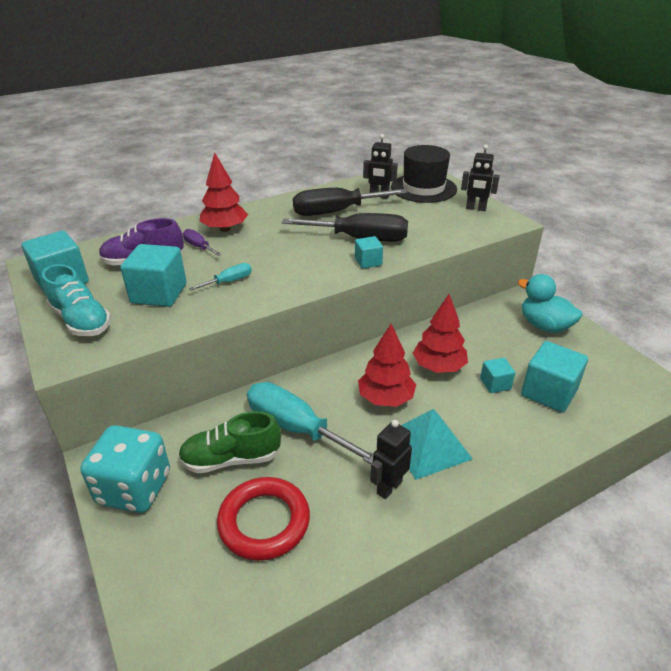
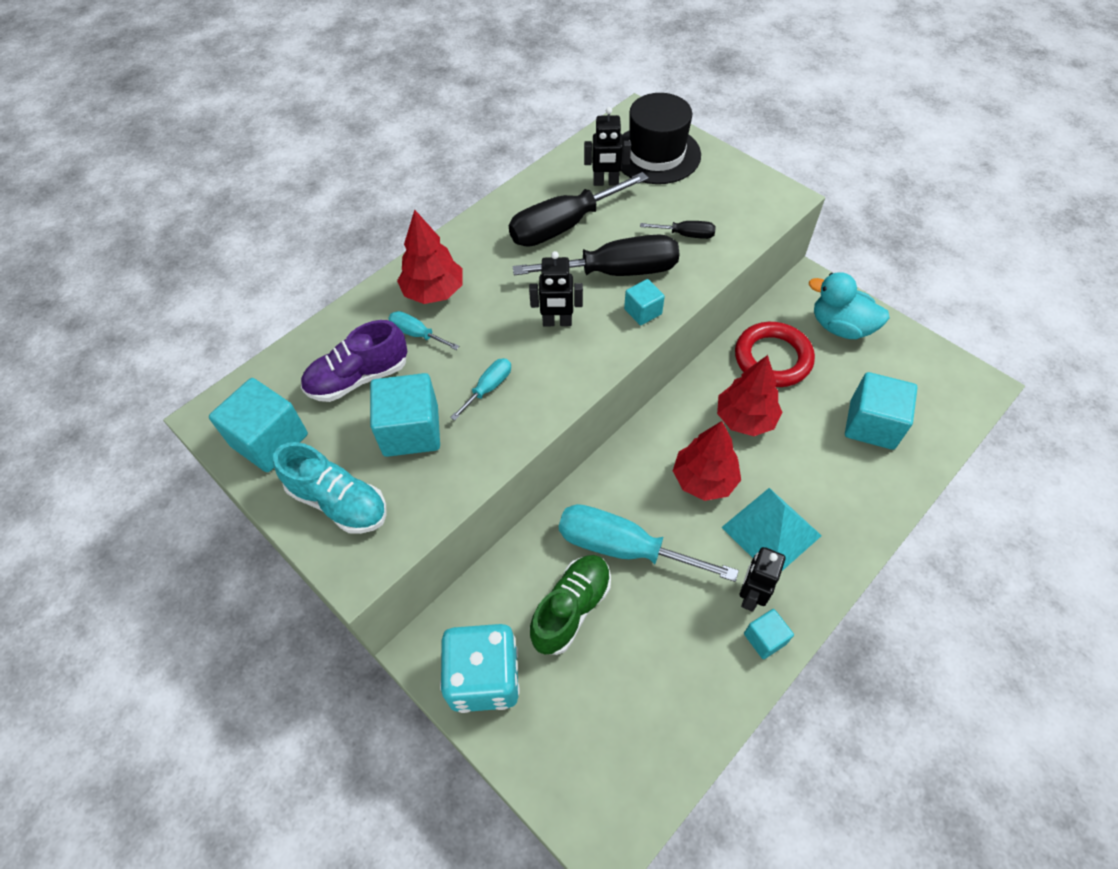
camera: 15 degrees left, 20 degrees up
green shoe [178,411,281,473] -> green shoe turned 150 degrees clockwise [530,555,611,655]
purple screwdriver [183,229,222,256] -> turquoise screwdriver [388,311,459,350]
red ring [217,477,310,561] -> red ring moved to [735,322,815,387]
black robot [461,144,500,211] -> black robot moved to [529,251,583,326]
turquoise cube [480,358,515,393] -> turquoise cube moved to [744,609,794,659]
none -> black screwdriver [640,221,716,239]

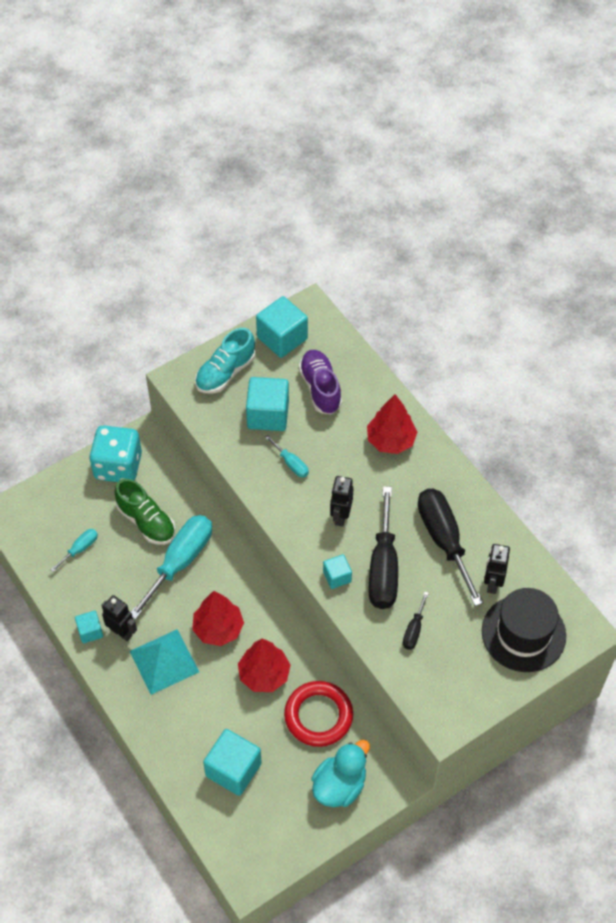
camera: 100 degrees right, 0 degrees up
turquoise screwdriver [388,311,459,350] -> turquoise screwdriver moved to [50,529,98,572]

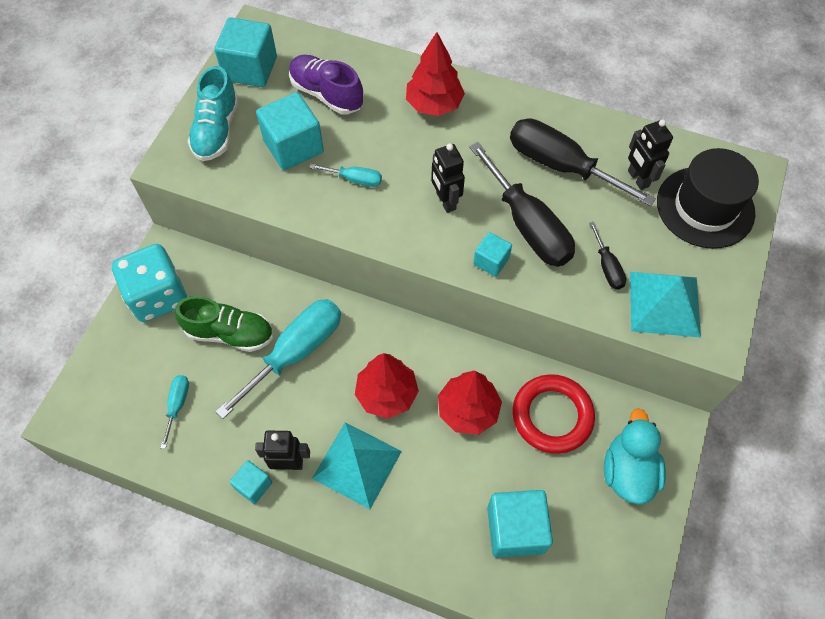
camera: 35 degrees left, 5 degrees up
turquoise screwdriver [131,515,212,620] -> turquoise screwdriver turned 45 degrees clockwise [215,299,341,419]
none -> turquoise pyramid [630,272,701,338]

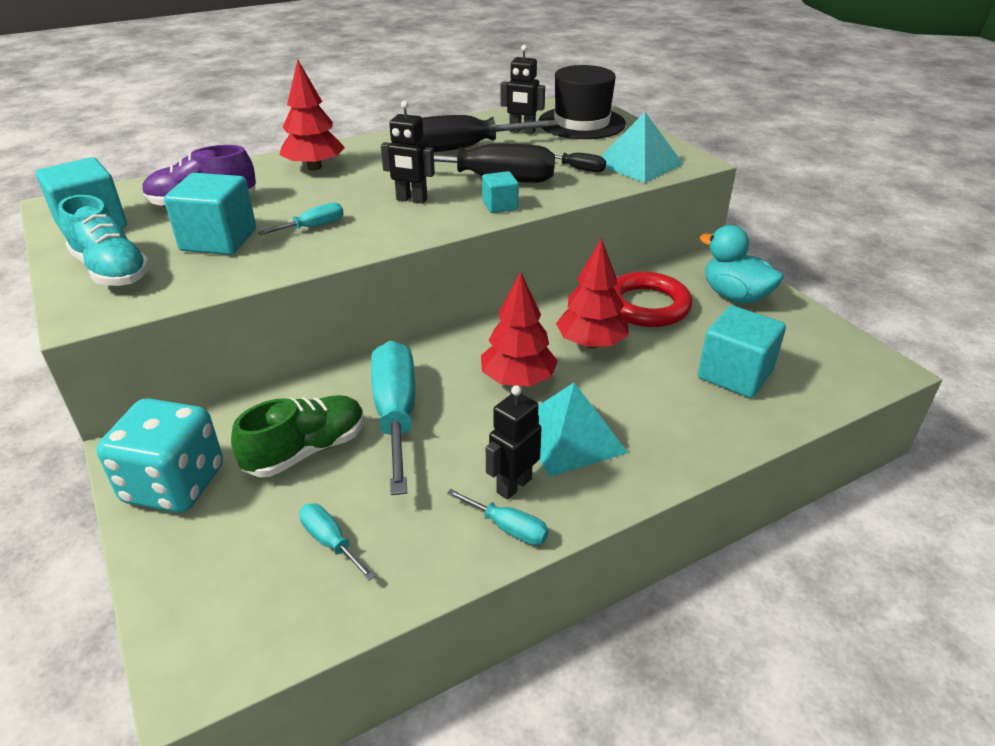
camera: 50 degrees left, 25 degrees down
turquoise cube [229,460,272,504] -> turquoise screwdriver [446,489,549,545]

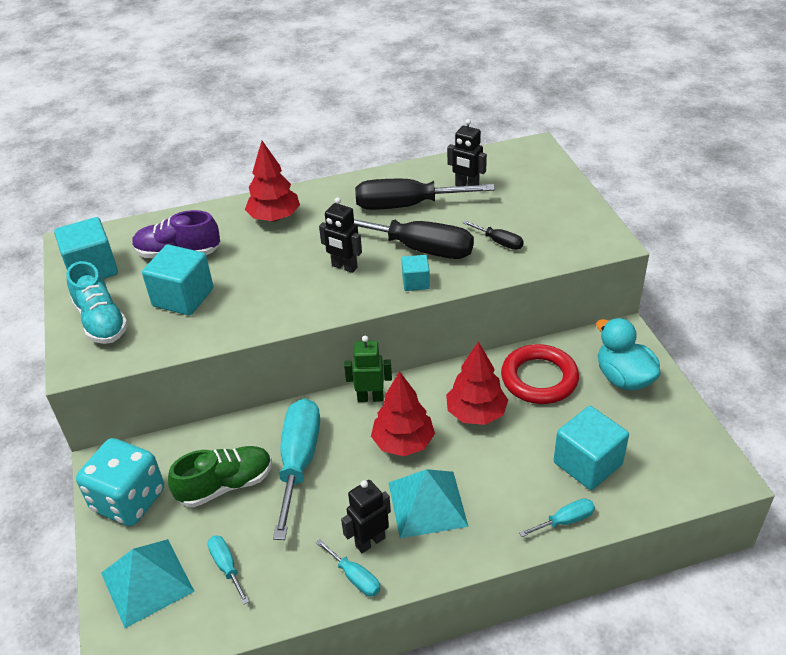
camera: 15 degrees right, 5 degrees up
turquoise screwdriver [258,202,344,235] -> turquoise screwdriver moved to [519,498,595,537]
black hat [538,65,626,139] -> none
turquoise pyramid [601,112,683,183] -> turquoise pyramid moved to [101,539,195,628]
none -> green robot [344,336,392,402]

